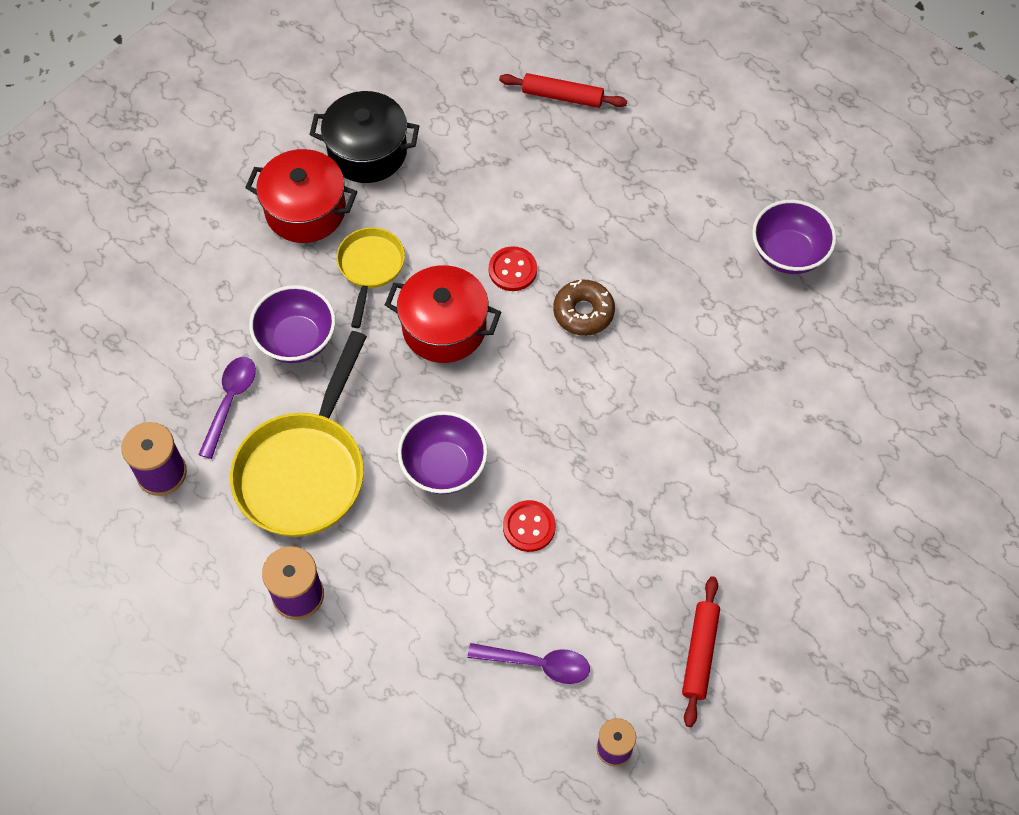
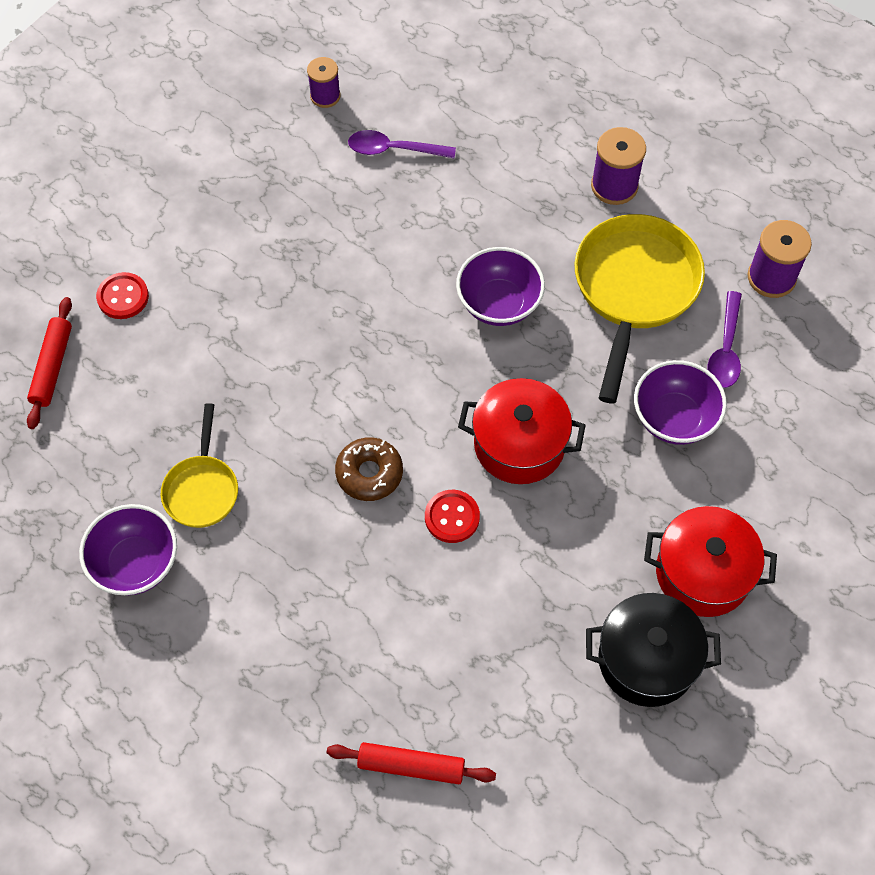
camera: 175 degrees right, 0 degrees up
yellow pan [336,227,405,328] -> yellow pan moved to [161,403,238,528]
red button [503,500,556,552] -> red button moved to [96,272,149,319]
red rolling pin [682,576,720,727] -> red rolling pin moved to [27,297,72,429]

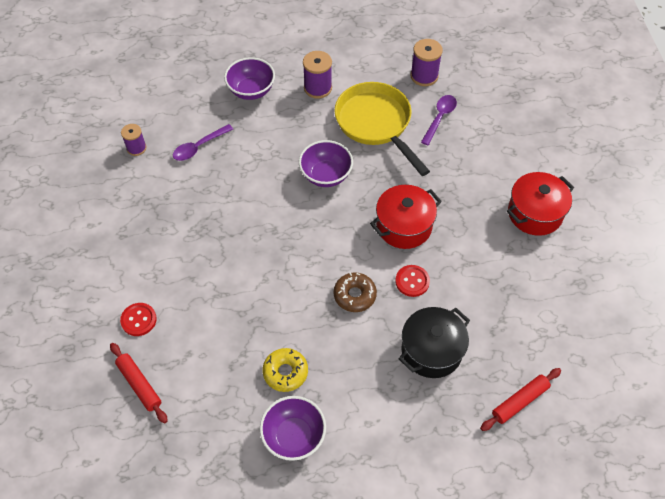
camera: 45 degrees left, 5 degrees down
yellow pan [161,403,238,528] -> yellow donut [262,348,308,392]
black pot [586,593,721,707] -> black pot moved to [399,307,470,378]
purple bowl [634,360,727,445] -> purple bowl moved to [224,57,275,100]
purple spoon [707,291,742,388] -> purple spoon turned 120 degrees counterclockwise [421,95,457,145]

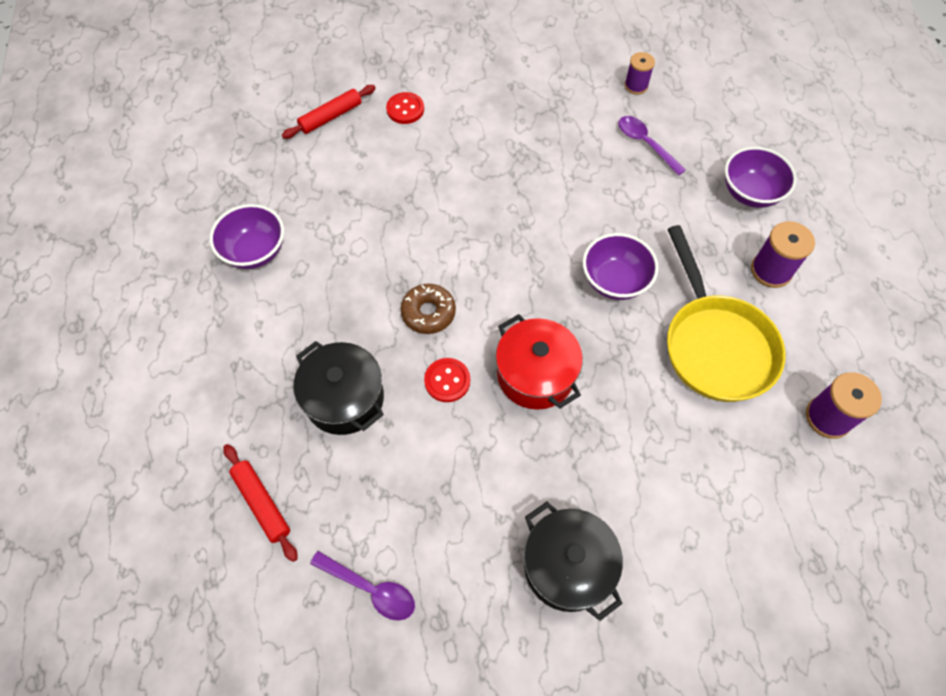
camera: 90 degrees right, 5 degrees up
yellow donut [262,348,308,392] -> none
yellow pan [334,82,430,176] -> yellow pan turned 105 degrees clockwise [667,225,786,402]
purple spoon [421,95,457,145] -> purple spoon moved to [310,551,415,621]
red pot [507,172,574,236] -> black pot [524,502,623,621]

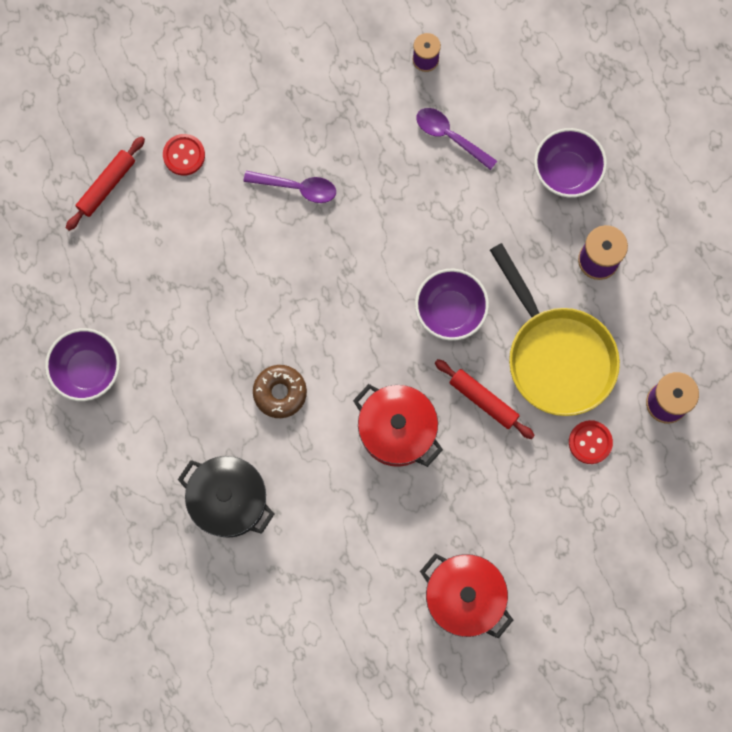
camera: 15 degrees left, 15 degrees up
red rolling pin [224,444,298,562] -> red rolling pin moved to [435,359,535,439]
purple spoon [310,551,415,621] -> purple spoon moved to [243,171,336,203]
red button [424,358,470,402] -> red button moved to [569,420,613,464]
black pot [524,502,623,621] -> red pot [420,554,513,638]

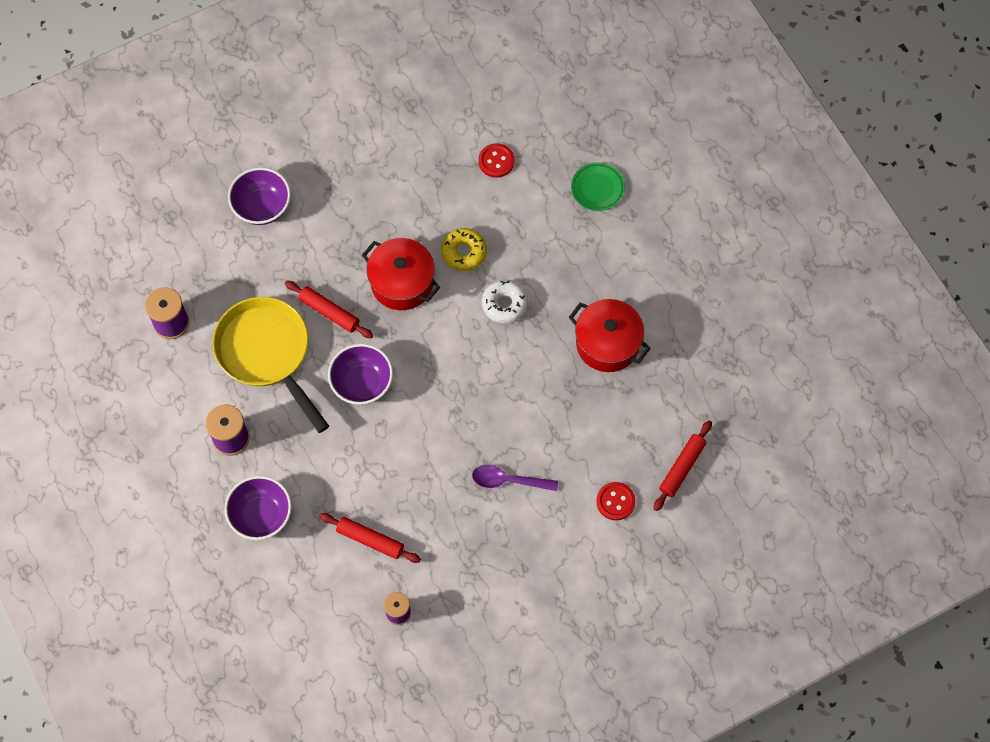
camera: 175 degrees right, 10 degrees down
purple bowl [45,328,120,401] -> purple bowl moved to [228,167,291,225]
black pot [178,456,274,538] -> none
brown donut [253,365,307,418] -> white donut [482,280,528,324]
purple spoon [416,108,497,170] -> red rolling pin [319,513,421,563]
red pot [420,554,513,638] -> red pot moved to [569,299,651,372]
red button [569,420,613,464] -> red button moved to [478,143,514,178]
none -> yellow donut [441,228,487,271]
none -> green plate [571,162,625,211]

